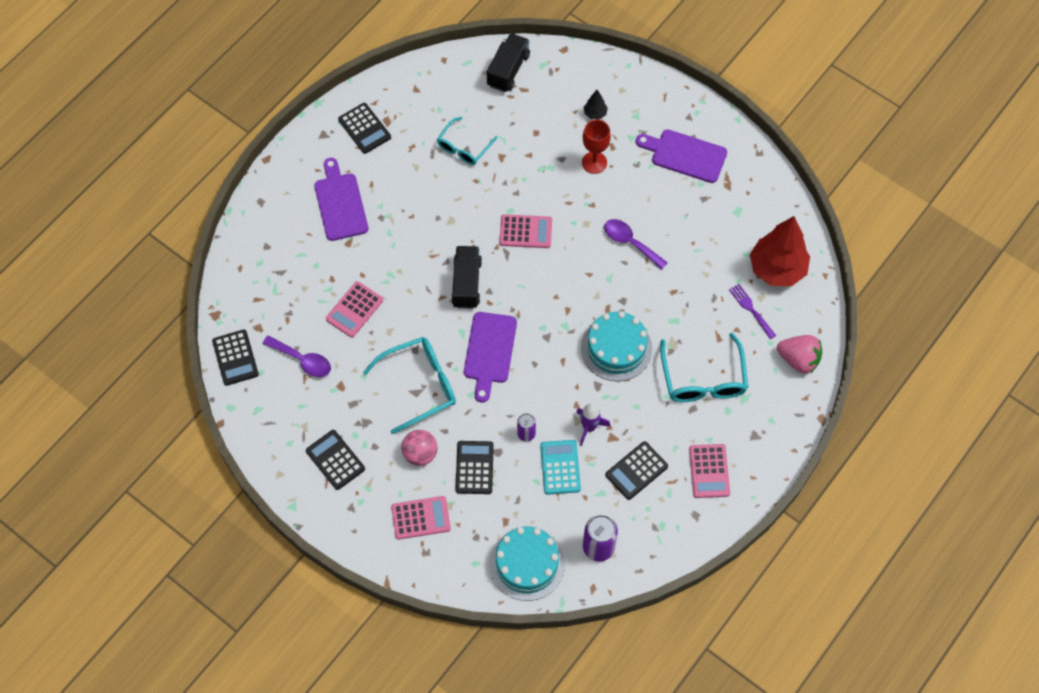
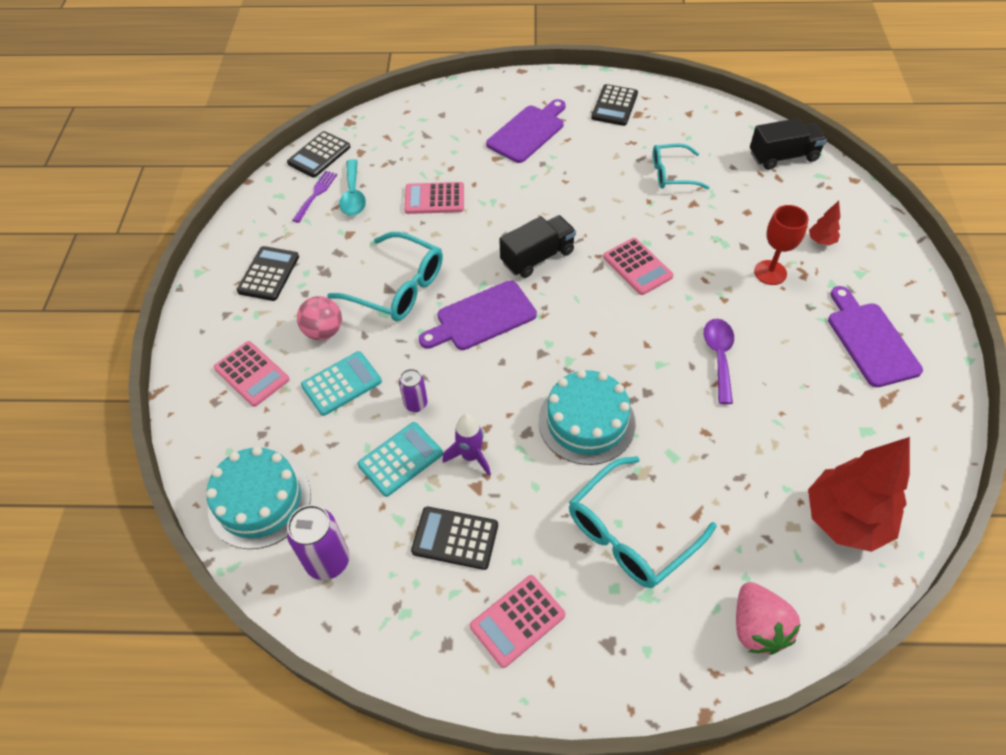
camera: 55 degrees right, 10 degrees down
purple spoon [263,335,331,377] -> turquoise spoon [339,159,366,216]
black calculator [455,441,494,494] -> turquoise calculator [301,351,382,416]
black tree [584,90,608,119] -> red tree [809,201,840,245]
purple fork [729,284,776,339] -> purple fork moved to [292,171,337,223]

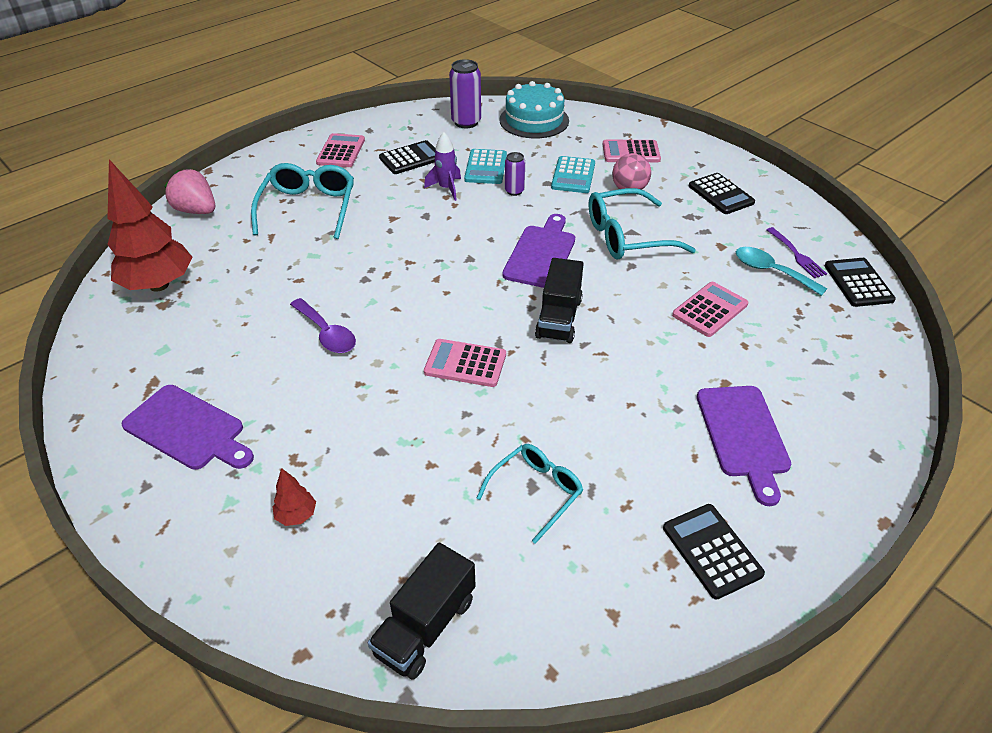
camera: 135 degrees right, 10 degrees down
turquoise cake [539,369,636,465] -> none
red goblet [754,205,809,285] -> none

